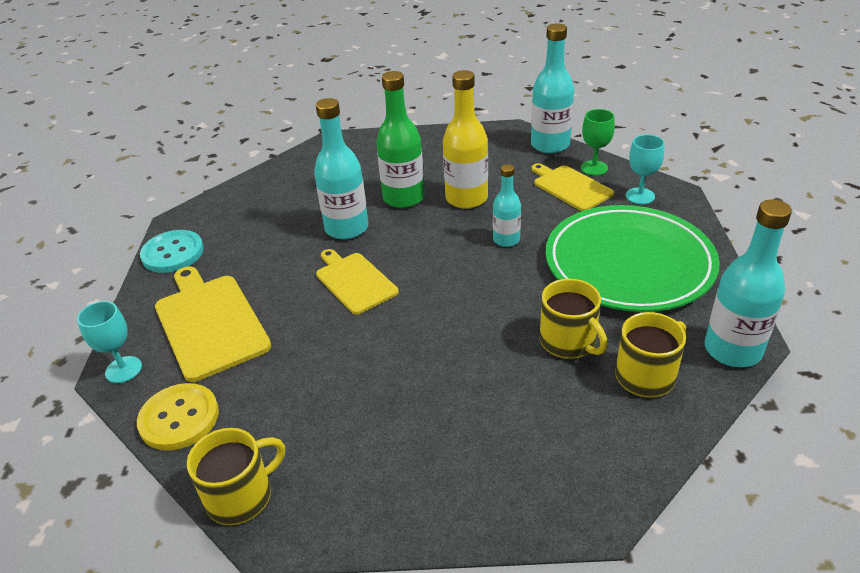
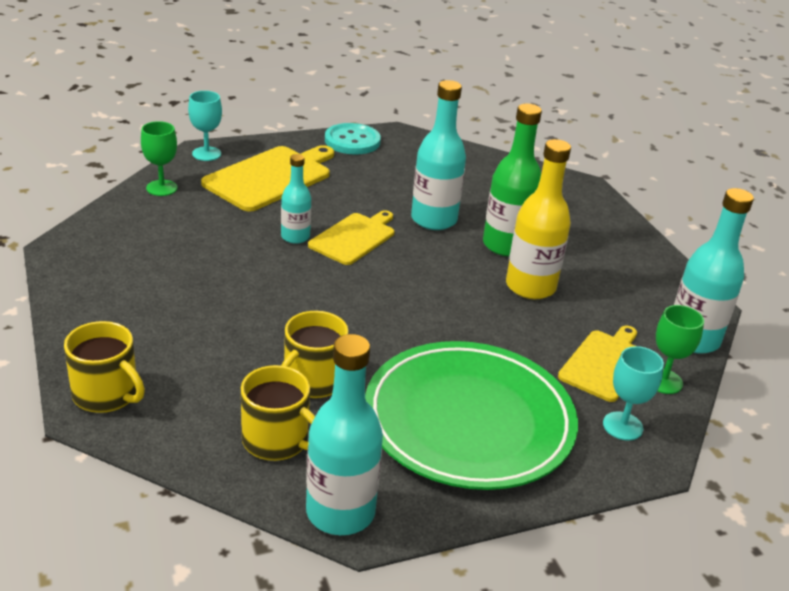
camera: 65 degrees right, 5 degrees down
yellow button [137,383,219,451] -> green goblet [141,121,178,196]
yellow mug [187,428,285,525] -> yellow mug moved to [64,321,145,413]
turquoise bottle [493,164,521,247] -> turquoise bottle moved to [281,154,311,244]

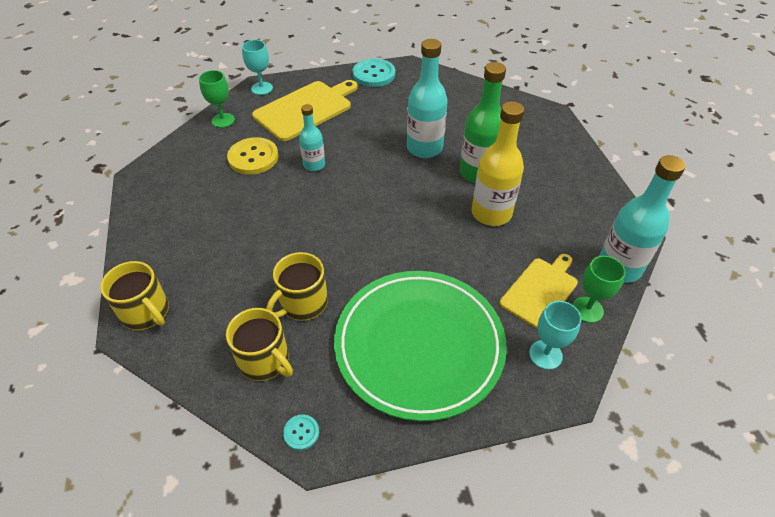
camera: 10 degrees right, 15 degrees up
turquoise bottle [306,334,383,535] -> turquoise button [283,414,319,450]
yellow cutting board [308,210,395,265] -> none
none -> yellow button [227,137,279,175]

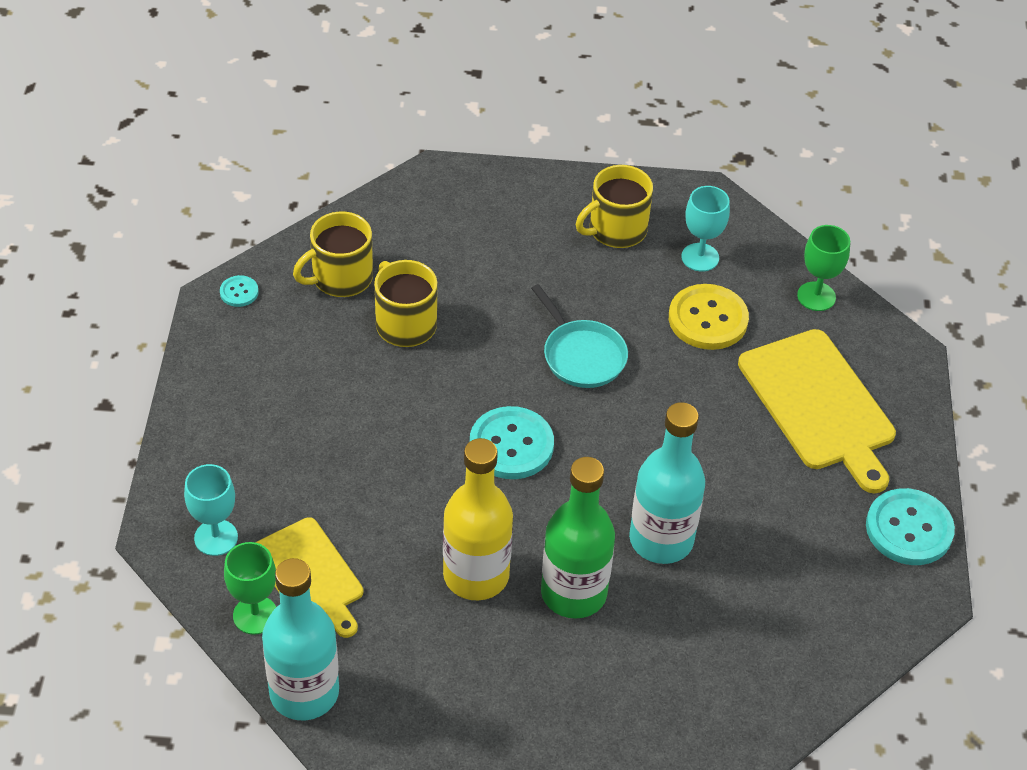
camera: 105 degrees right, 0 degrees up
yellow mug [100,261,169,330] -> yellow mug moved to [576,165,653,248]
turquoise goblet [242,40,273,95] -> turquoise goblet moved to [681,186,730,272]
turquoise bottle [299,104,325,171] -> none
green plate [334,271,507,421] -> none
none -> turquoise button [470,406,554,479]
none -> turquoise pan [531,284,628,388]

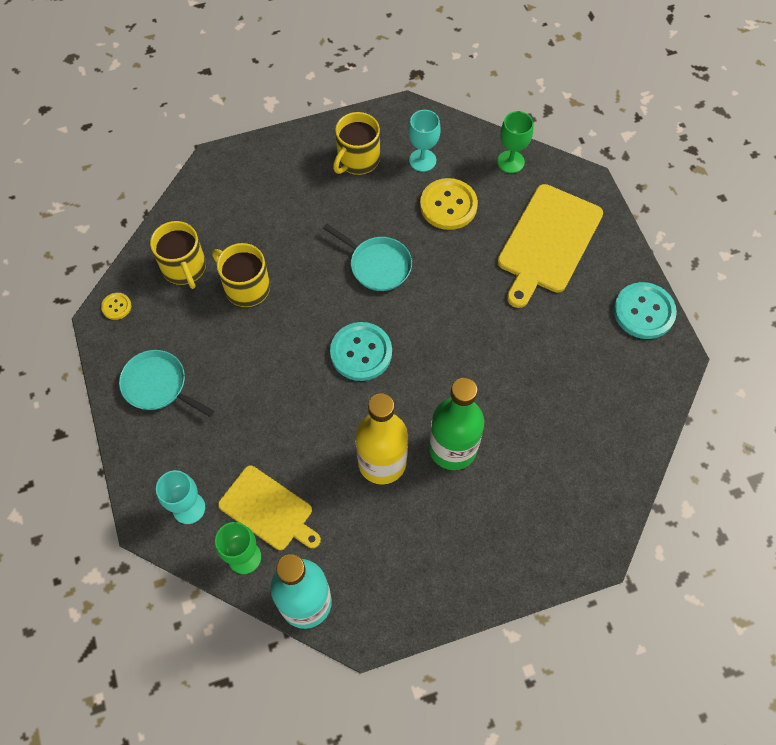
camera: 20 degrees left, 15 degrees up
turquoise button [220,275,259,307] -> yellow button [101,293,131,320]
yellow mug [293,211,373,297] -> yellow mug turned 60 degrees counterclockwise [150,221,206,289]
turquoise bottle [629,402,705,564] -> none
yellow cutting board [738,329,896,493] -> yellow cutting board turned 75 degrees clockwise [497,184,603,308]
none -> turquoise pan [119,350,214,417]

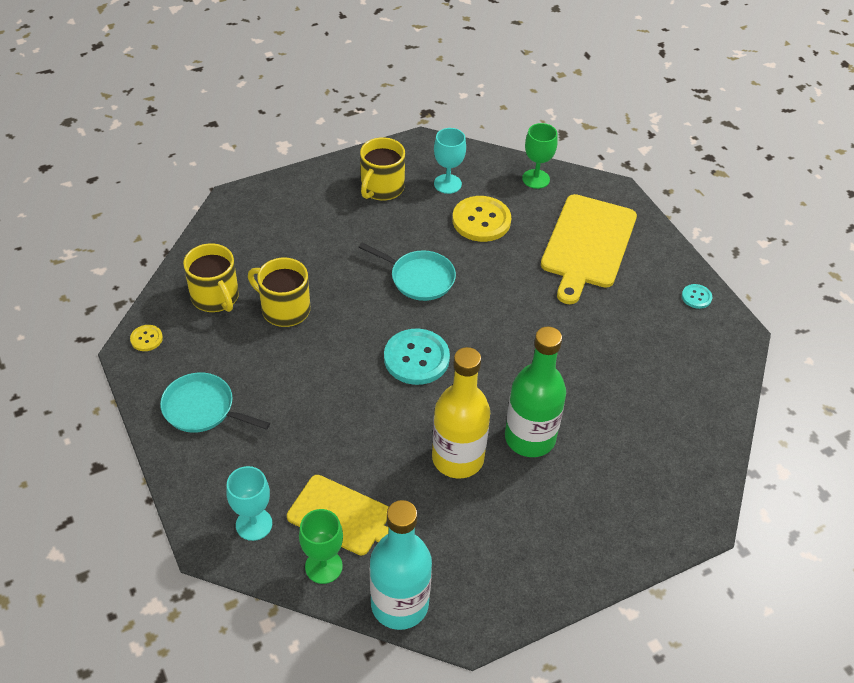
camera: 10 degrees left, 15 degrees down
turquoise button [614,282,677,339] -> turquoise button [682,284,712,309], size x0.48

